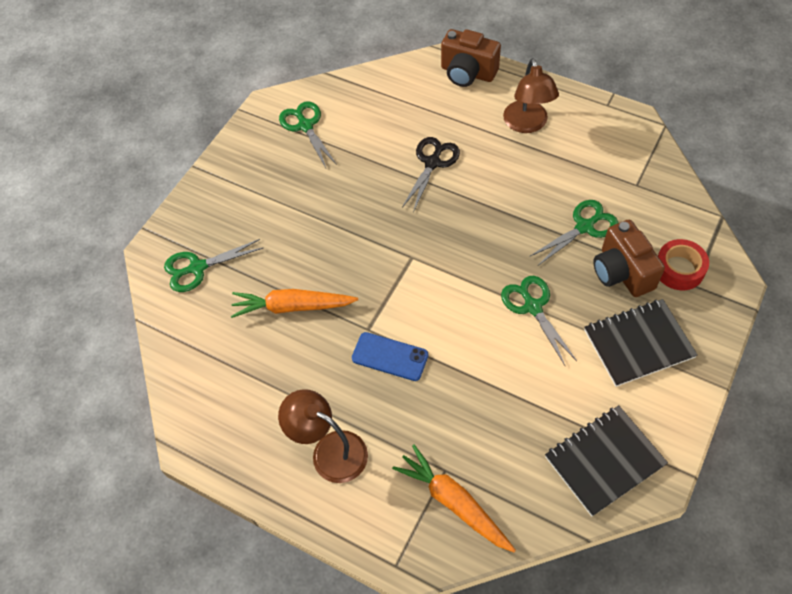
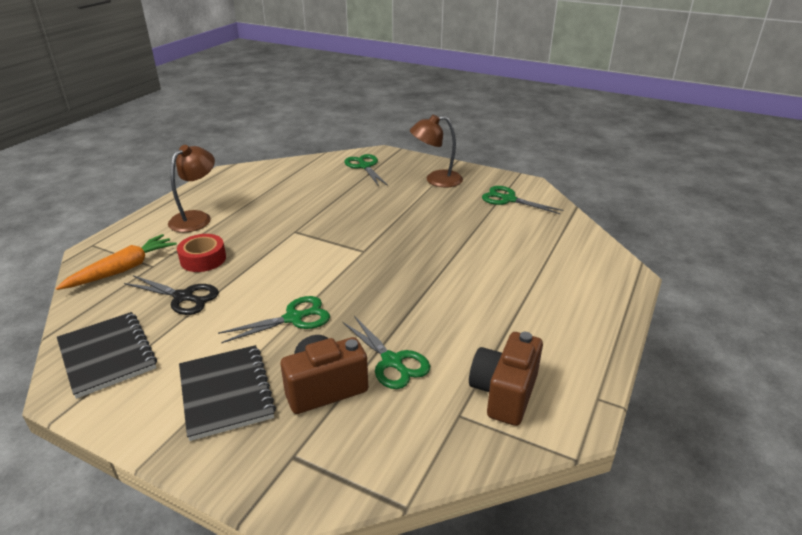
camera: 85 degrees right, 25 degrees down
orange carrot [231,289,358,318] -> none
green scissors [279,101,337,168] -> green scissors turned 120 degrees counterclockwise [482,186,564,214]
blue phone [352,332,428,381] -> none
black scissors [402,137,460,212] -> black scissors moved to [124,275,219,315]
brown camera [441,29,501,87] -> brown camera moved to [469,332,543,426]
brown lamp [503,58,559,133] -> brown lamp moved to [410,115,463,187]
red tape [658,239,709,290] -> red tape moved to [177,234,226,272]

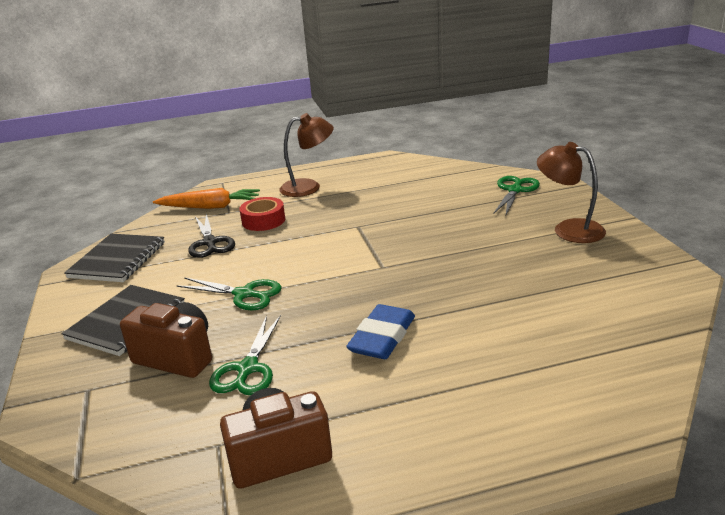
camera: 50 degrees right, 5 degrees down
green scissors [482,186,564,214] -> none
none -> blue eraser [346,304,415,359]

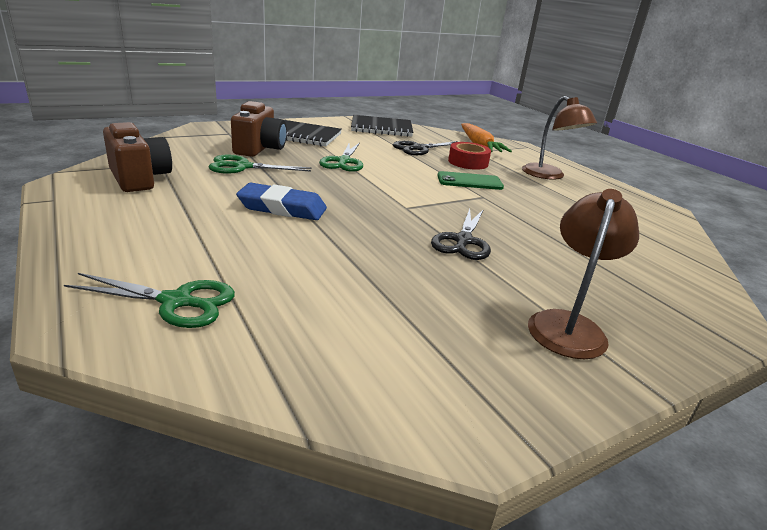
camera: 70 degrees right, 0 degrees up
green scissors [494,176,540,215] -> green scissors moved to [64,273,235,328]
none -> black scissors [431,209,491,260]
none -> green phone [437,171,504,190]

